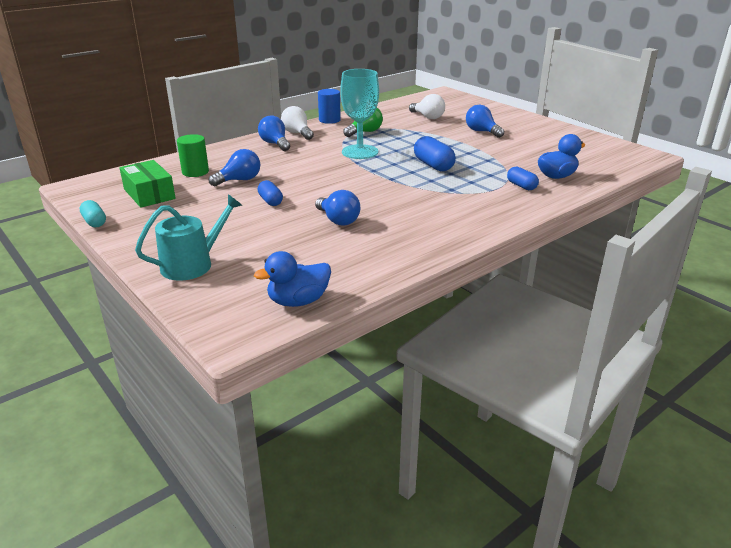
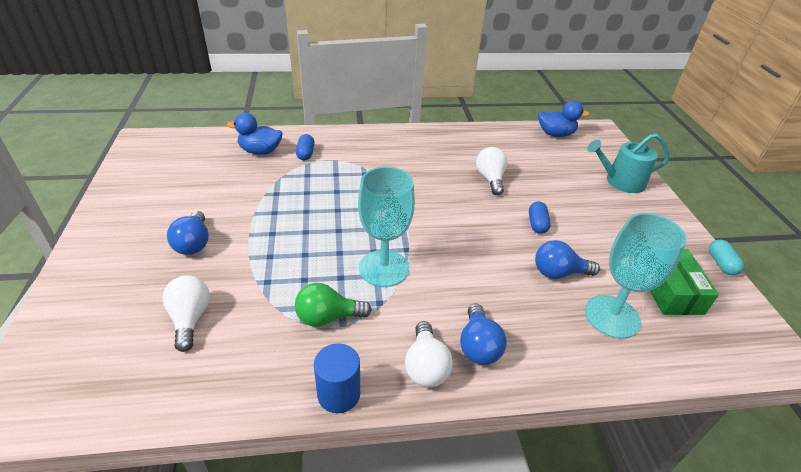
camera: 150 degrees left, 10 degrees up
green cylinder [177,134,209,177] -> turquoise goblet [585,213,687,339]
blue light bulb [315,190,361,226] -> white light bulb [476,147,507,195]
blue capsule [414,136,456,171] -> none

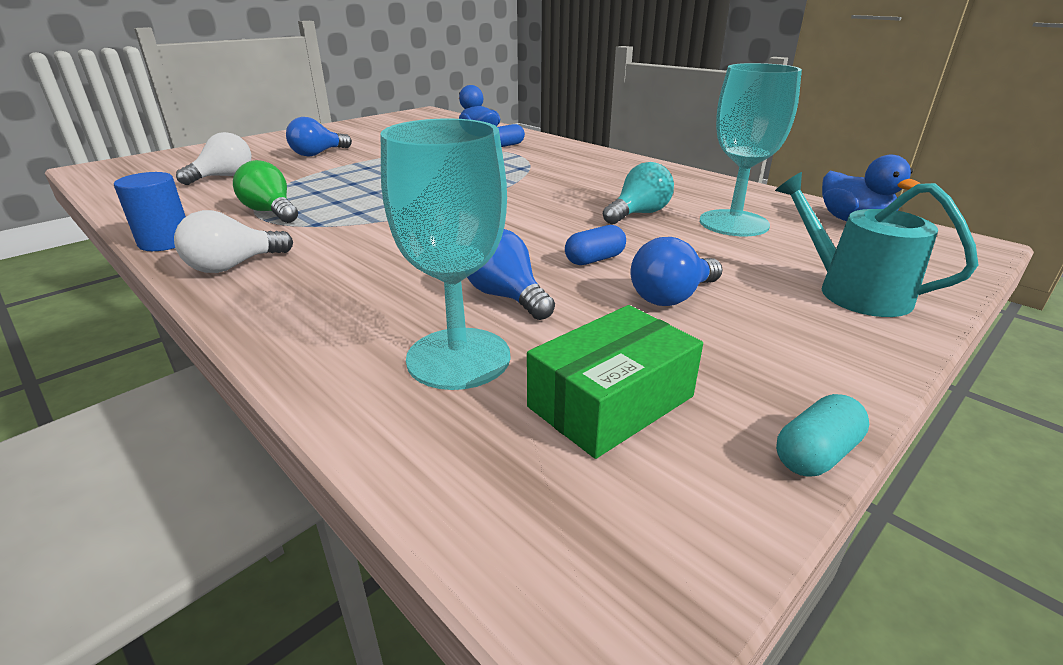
camera: 55 degrees right, 10 degrees down
turquoise goblet [358,166,415,287] -> turquoise goblet moved to [700,63,802,236]
blue light bulb [460,304,507,365] -> blue light bulb moved to [631,237,722,306]
white light bulb [476,147,507,195] -> turquoise light bulb [603,162,674,224]

